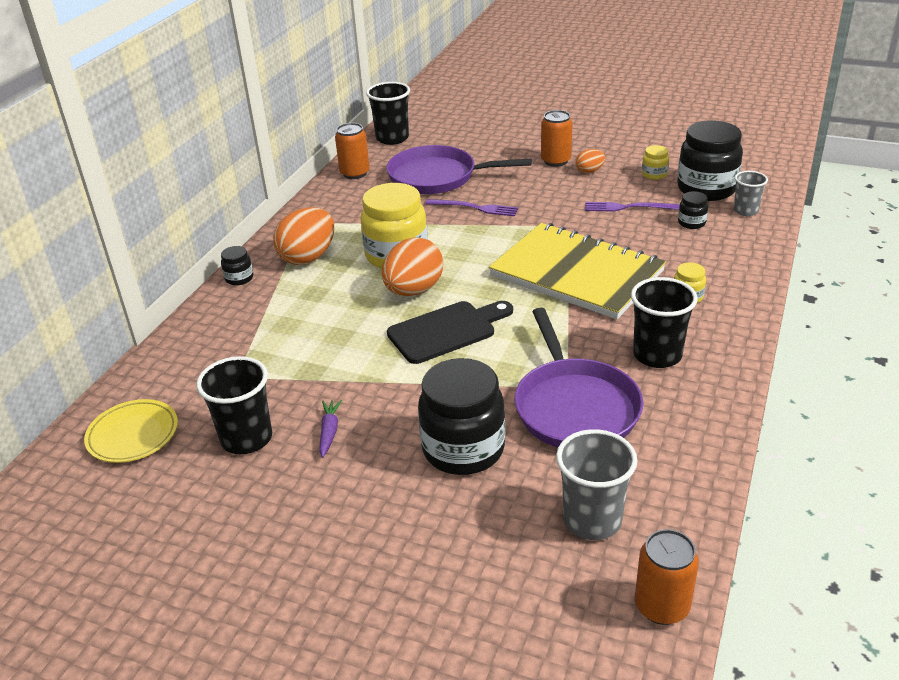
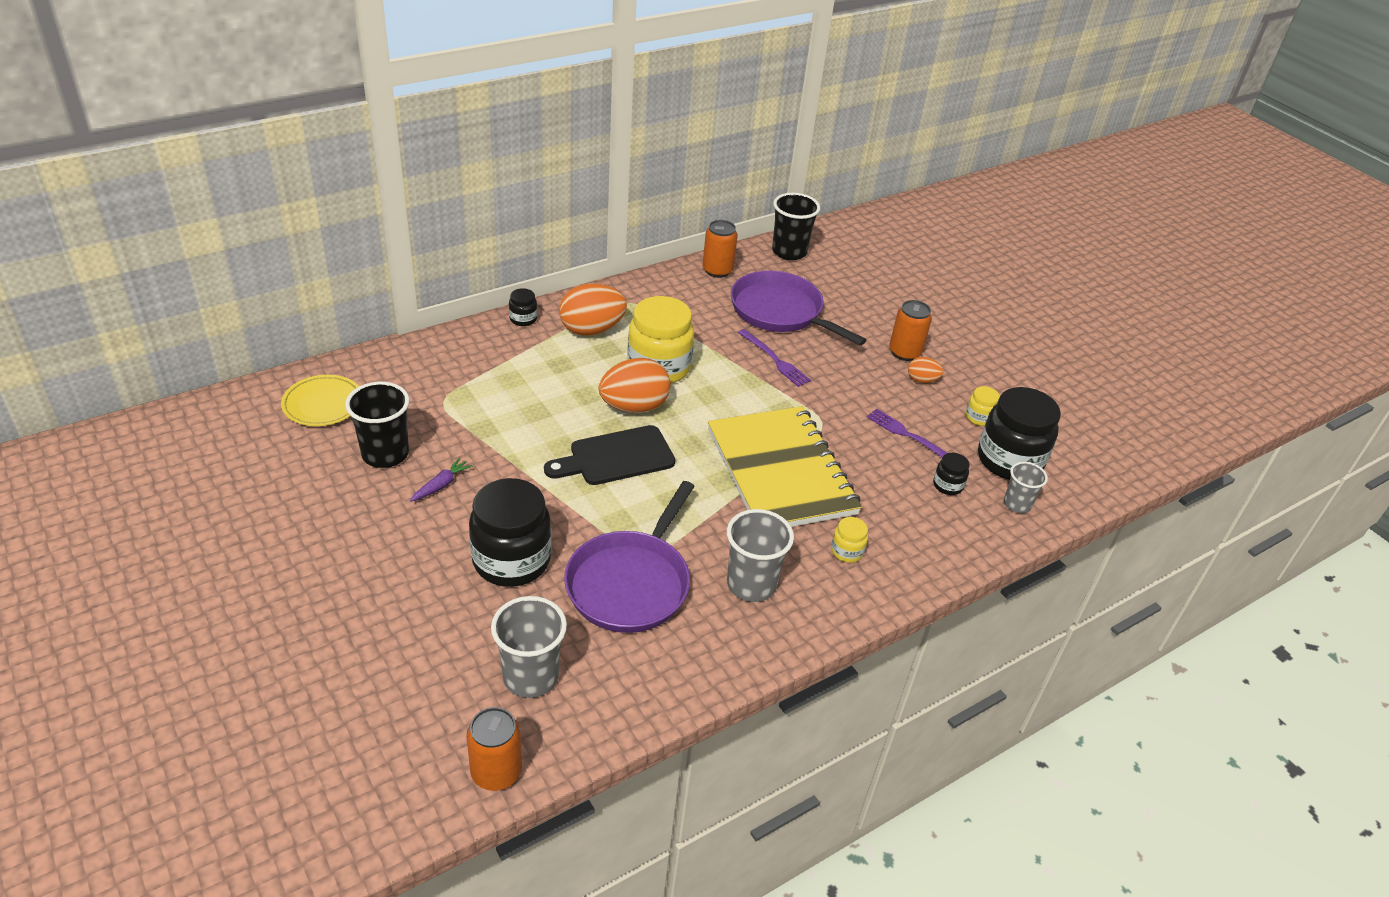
camera: 30 degrees right, 5 degrees up
black cutting board [387,301,513,364] -> black cutting board turned 150 degrees clockwise [544,425,675,485]
black cup [631,277,698,368] -> grey cup [727,509,794,602]

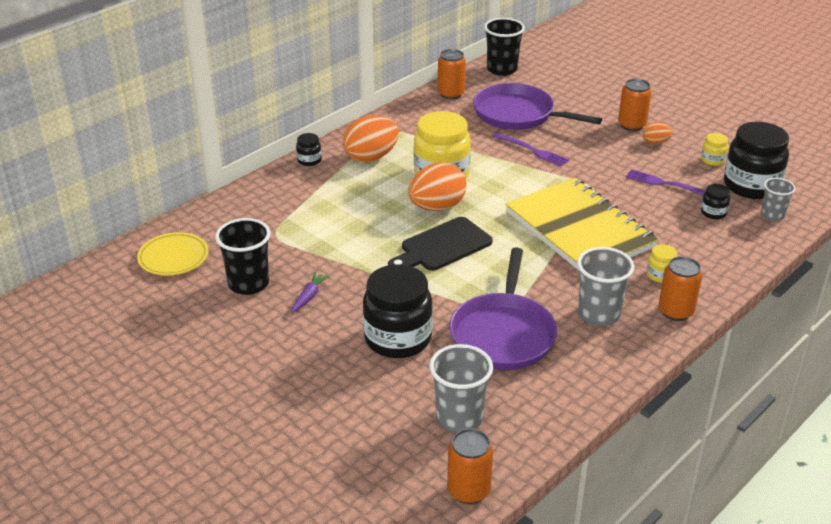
camera: 10 degrees left, 5 degrees down
none -> orange can [659,256,702,321]

